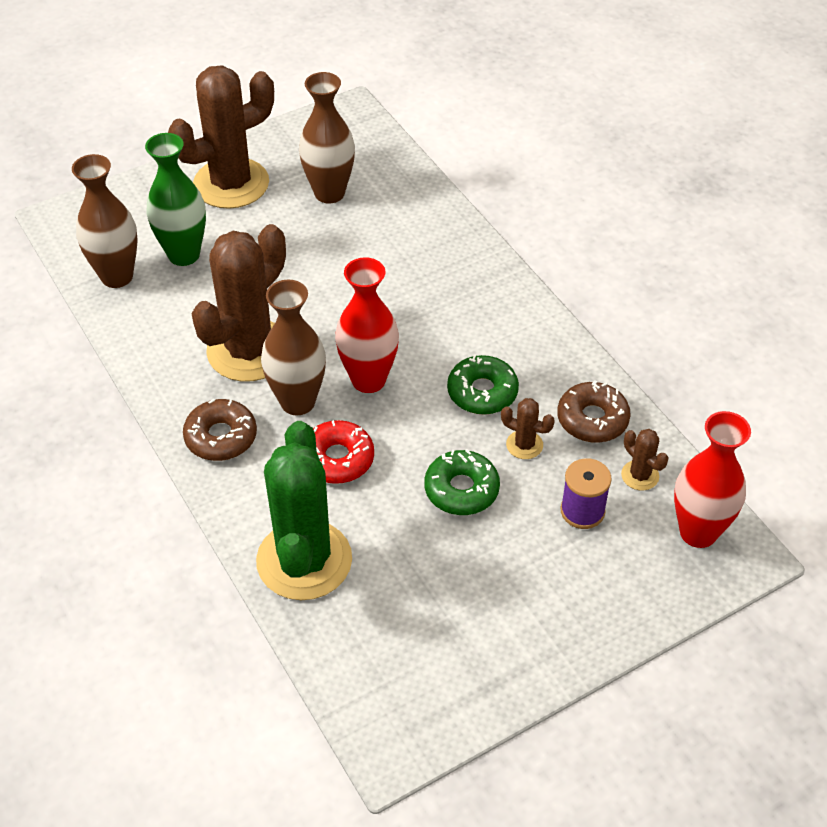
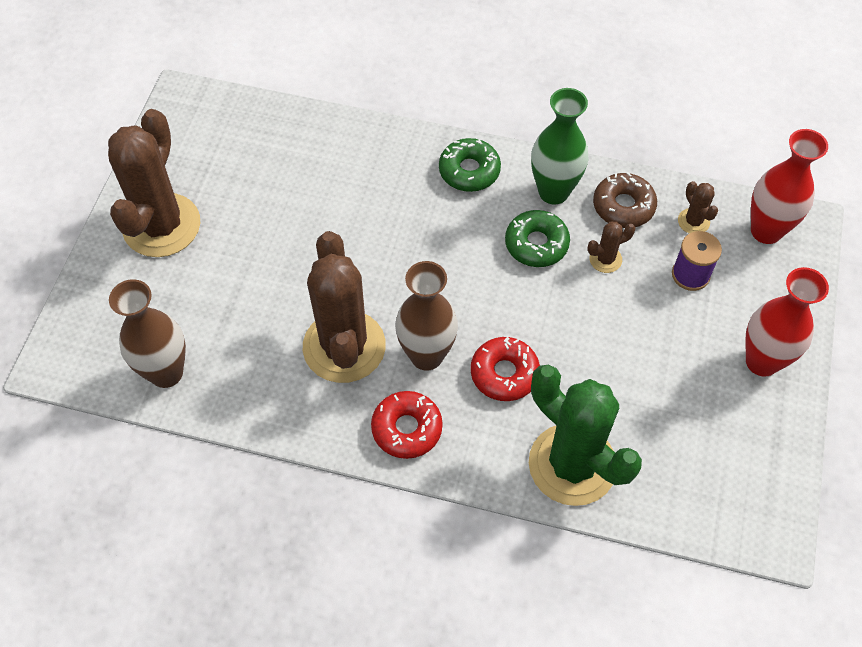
camera: 45 degrees left, 10 degrees up
green vase [145,133,206,266] -> green vase moved to [531,88,589,205]
brown donut [183,399,257,461] -> red donut [371,391,443,459]
brown vase [299,72,355,203] -> none
red vase [335,257,399,393] -> red vase moved to [745,267,829,377]
green donut [424,449,500,515] -> green donut moved to [439,138,501,192]
brown cactus [621,429,669,490] -> brown cactus turned 60 degrees clockwise [678,181,718,234]

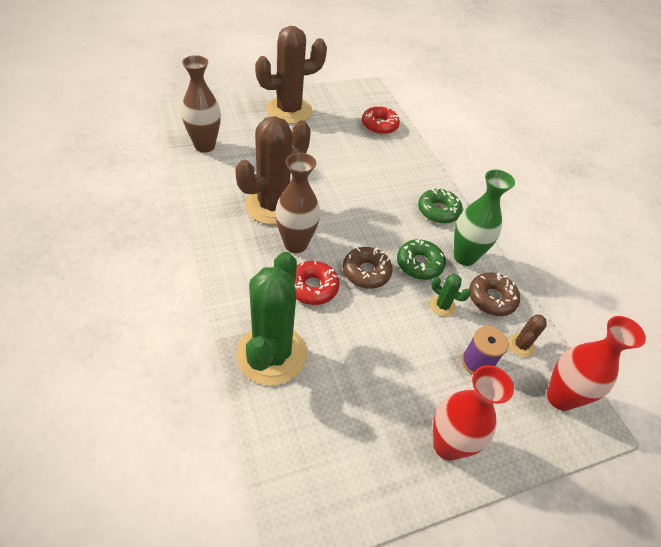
camera: 50 degrees right, 10 degrees down
red donut [371,391,443,459] -> red donut moved to [362,106,400,134]
brown cactus [587,222,635,273] -> green cactus [430,274,471,316]
none -> brown donut [343,247,393,289]

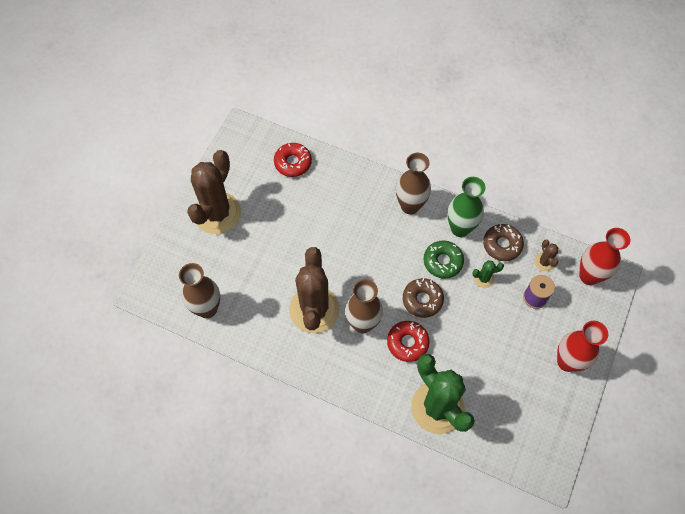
camera: 40 degrees left, 15 degrees up
green donut [418,187,463,224] -> brown vase [396,153,431,215]

